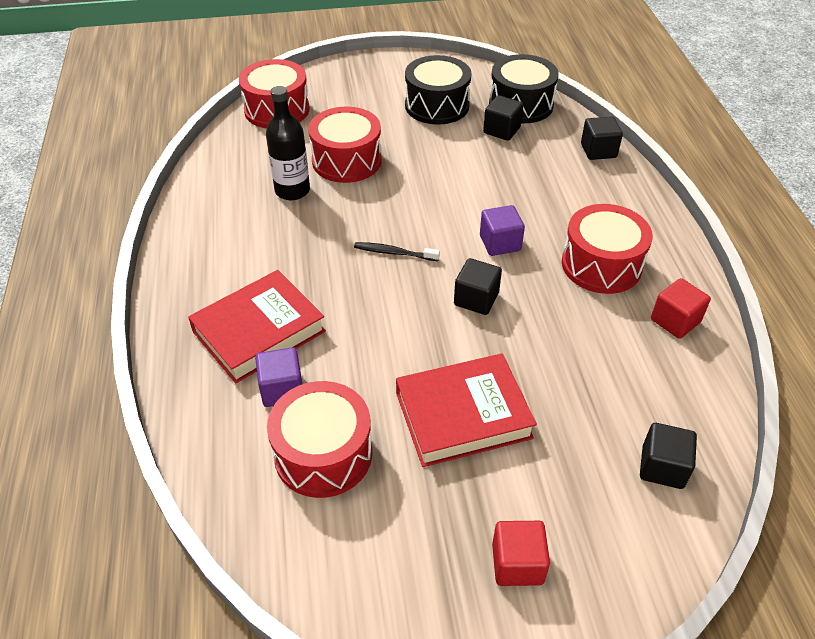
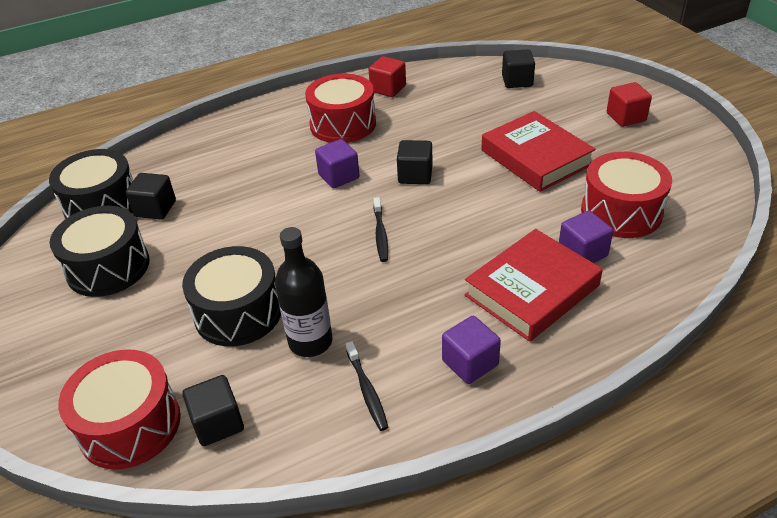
camera: 105 degrees left, 5 degrees down
red book [188,270,326,383] -> red book turned 75 degrees counterclockwise [465,229,603,342]
red drum [308,107,382,183] -> black drum [182,246,281,347]
black cube [581,117,623,160] -> black cube moved to [182,375,244,446]
none -> black toothbrush [346,341,388,431]
none -> purple cube [442,316,501,384]

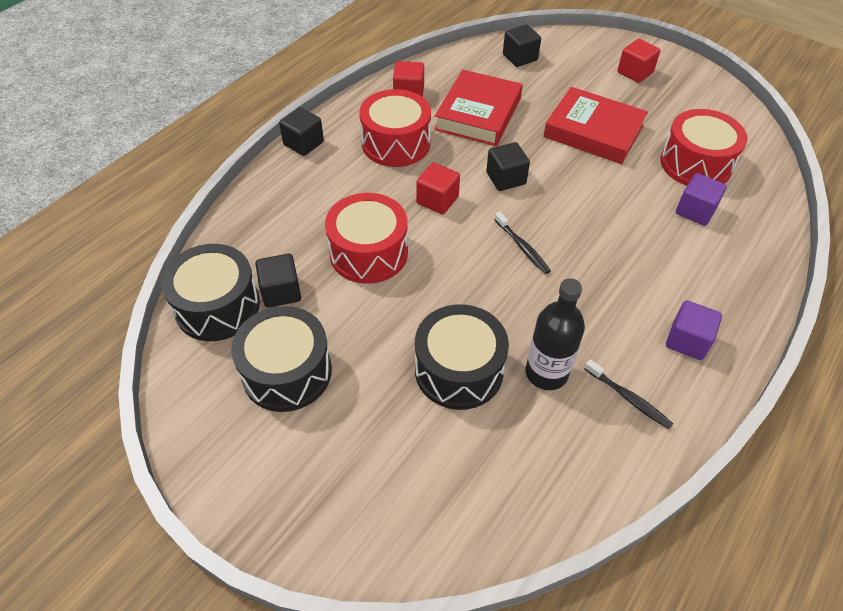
camera: 30 degrees left, 10 degrees up
red drum [58,349,181,470] -> red drum moved to [325,193,408,284]
black cube [182,375,244,446] -> black cube moved to [279,107,324,156]
purple cube [315,139,360,188] -> red cube [416,163,460,214]
red book [465,229,603,342] -> red book moved to [434,70,523,146]

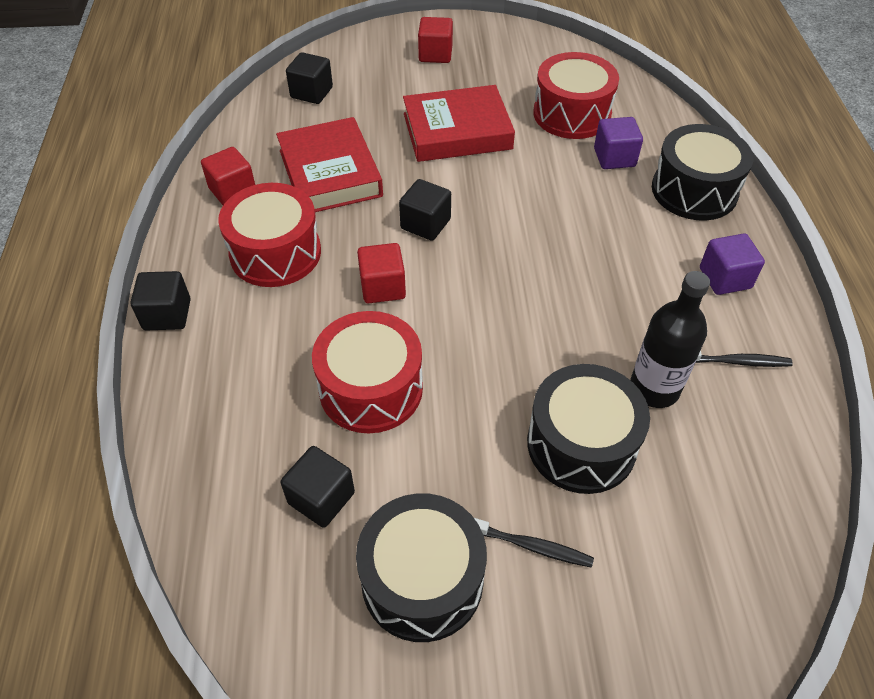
camera: 40 degrees left, 0 degrees up
black drum [161,244,260,341] -> black drum moved to [652,124,753,221]
black toothbrush [494,212,551,274] -> black toothbrush moved to [474,518,594,568]

